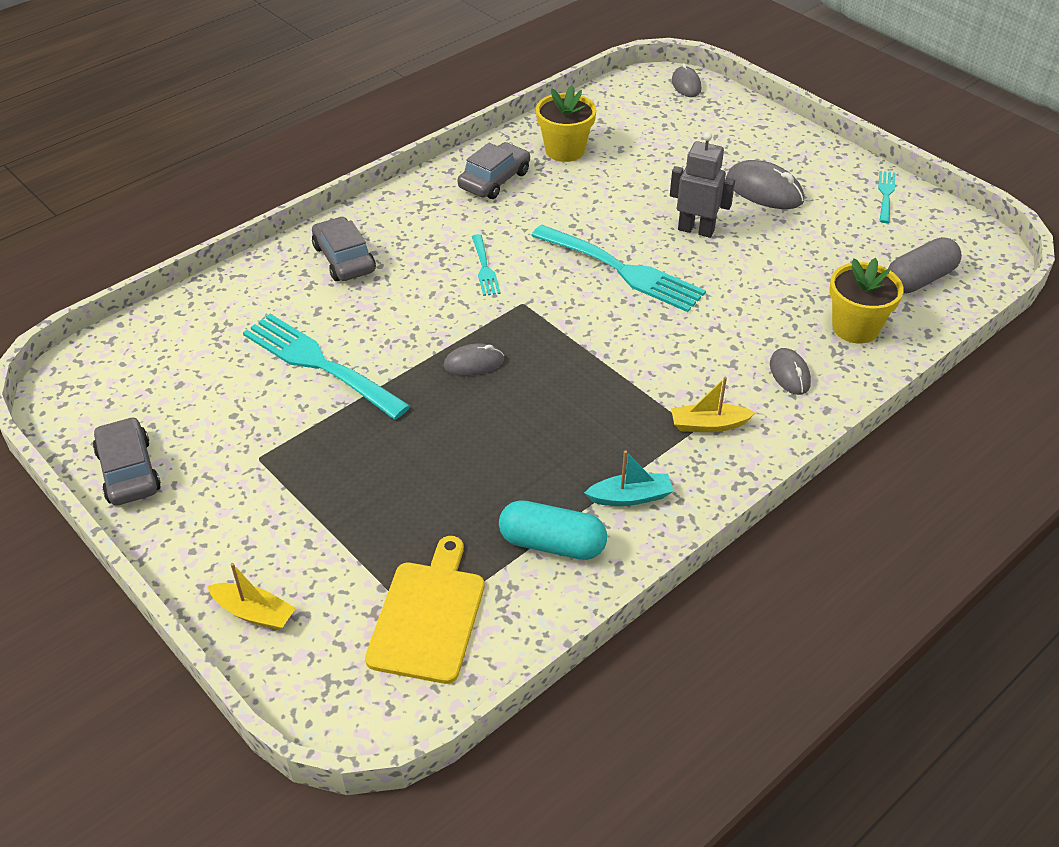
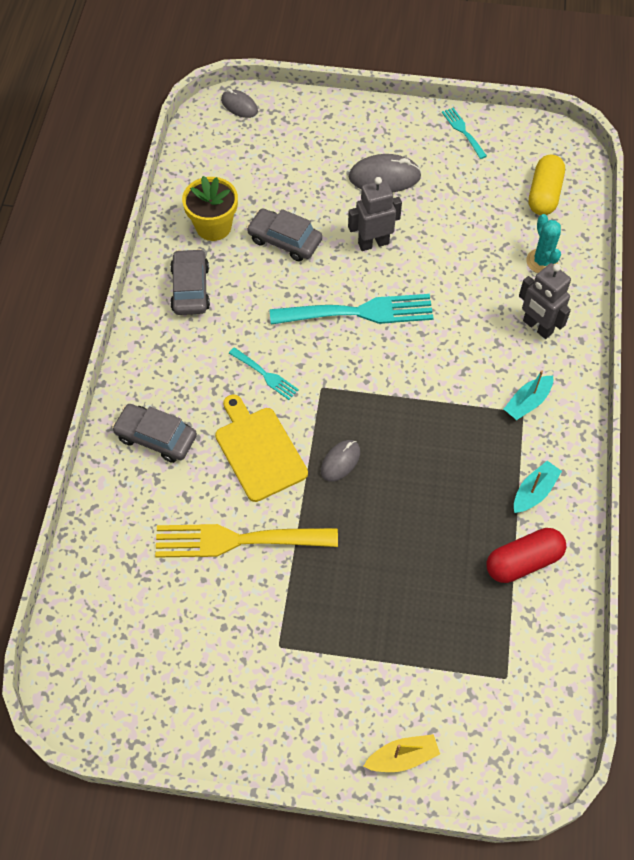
camera: 40 degrees left, 15 degrees up
grey car [93,417,161,506] -> grey car moved to [247,208,322,261]
turquoise fork [243,314,410,420] -> yellow fork [155,524,338,558]
yellow cutting board [365,536,485,684] -> yellow cutting board moved to [215,394,308,502]
turquoise capsule [499,500,607,560] -> red capsule [486,528,566,583]
yellow boat [671,377,755,432] -> turquoise boat [504,370,553,420]
grey mouse [770,348,811,395] -> grey robot [519,263,571,339]
yellow flower pot [829,258,904,344] -> turquoise cactus [526,214,561,273]
grey capsule [888,237,962,294] -> yellow capsule [529,155,565,215]

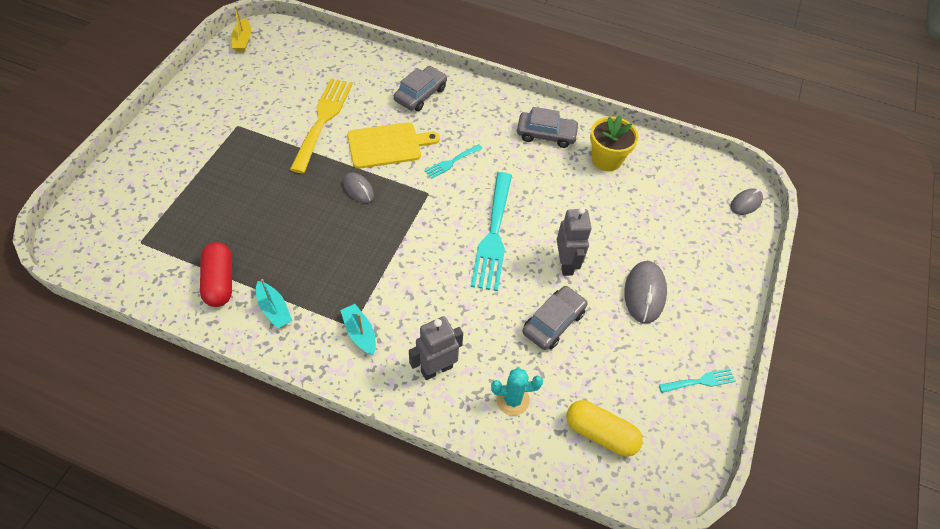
camera: 100 degrees right, 5 degrees down
grey car [247,208,322,261] -> grey car moved to [522,286,587,350]
yellow boat [363,734,440,772] -> yellow boat moved to [232,6,251,52]

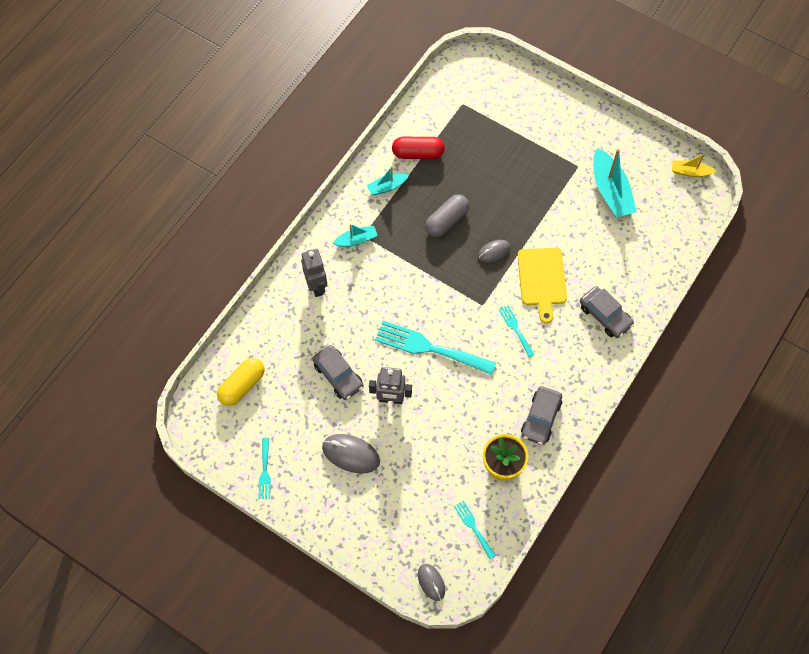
camera: 105 degrees right, 10 degrees up
yellow fork [290,78,353,173] -> none
turquoise cactus [491,368,543,416] -> none
none -> grey capsule [425,194,469,237]
none -> turquoise fork [454,501,496,559]
none -> turquoise boat [593,148,637,218]

